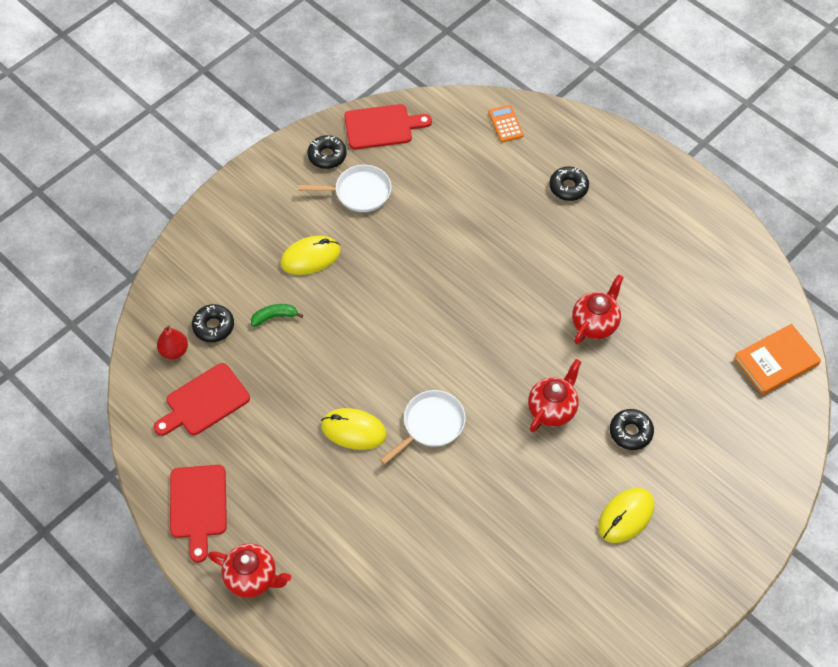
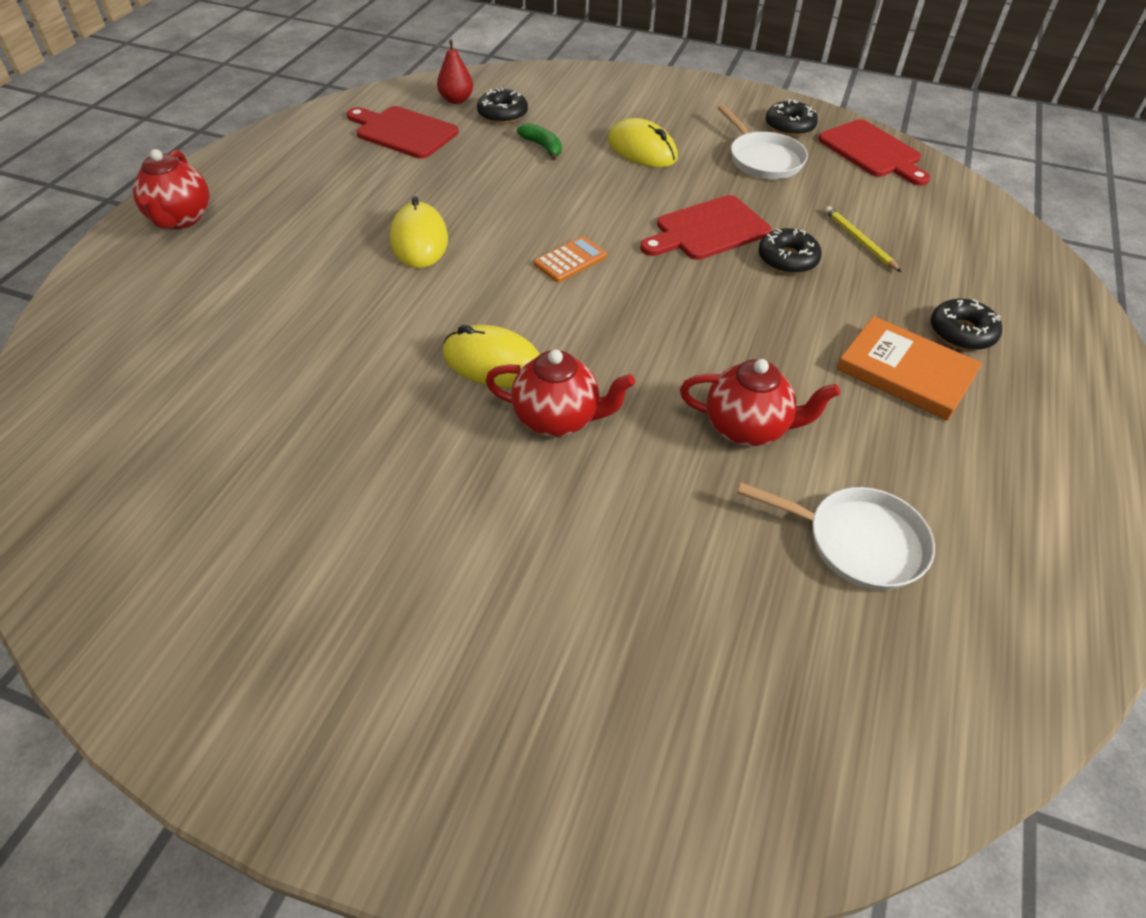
camera: 65 degrees right, 10 degrees down
red cutting board [170,465,227,563] -> red cutting board moved to [640,195,771,260]
white pan [380,390,466,465] -> white pan moved to [737,482,935,590]
orange calculator [488,105,524,142] -> orange calculator moved to [534,236,607,282]
yellow mouse [598,488,654,543] -> yellow mouse moved to [443,325,540,388]
black donut [610,409,654,450] -> black donut moved to [758,228,822,274]
orange book [734,324,821,395] -> orange book moved to [837,316,982,421]
none -> yellow pencil [825,206,901,272]

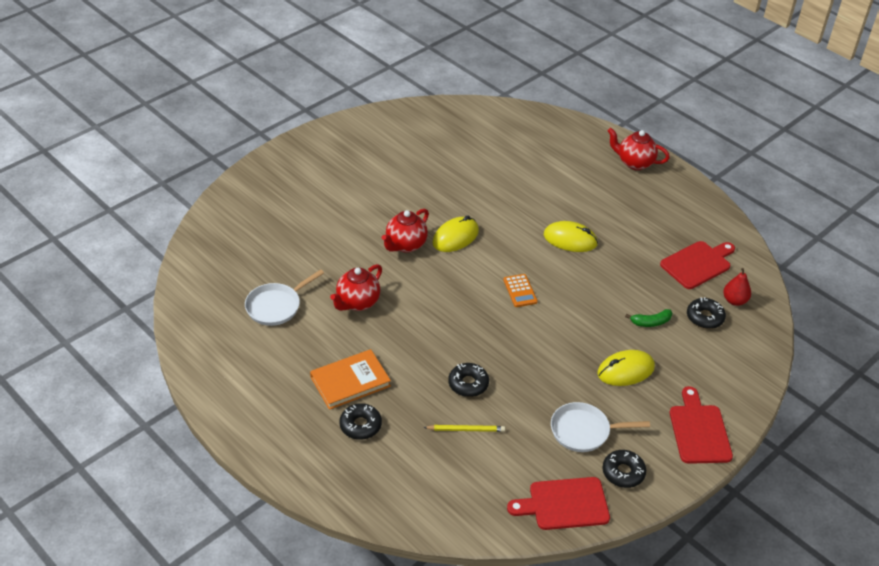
camera: 115 degrees right, 5 degrees down
red cutting board [640,195,771,260] -> red cutting board moved to [670,386,733,464]

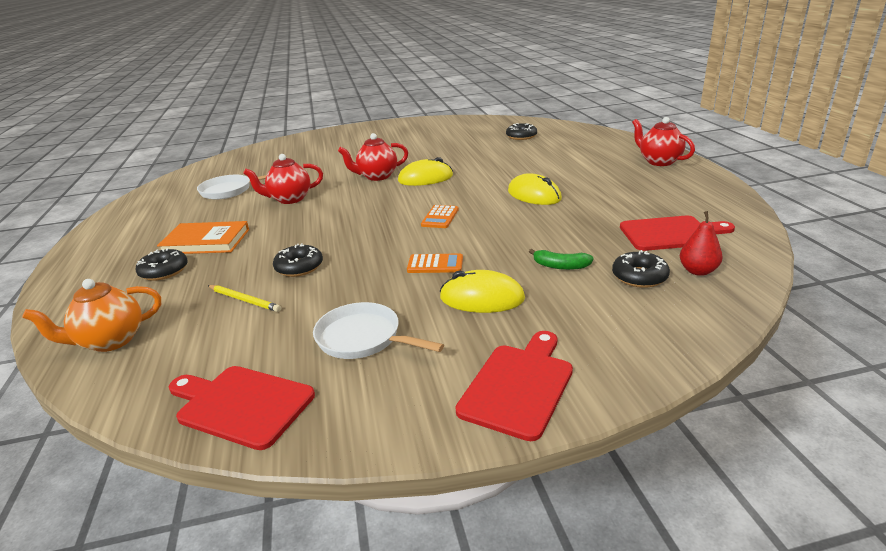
camera: 35 degrees right, 15 degrees down
black donut [602,450,646,488] -> black donut moved to [506,123,537,140]
none -> orange teapot [22,279,161,352]
none -> orange calculator [407,253,463,273]

